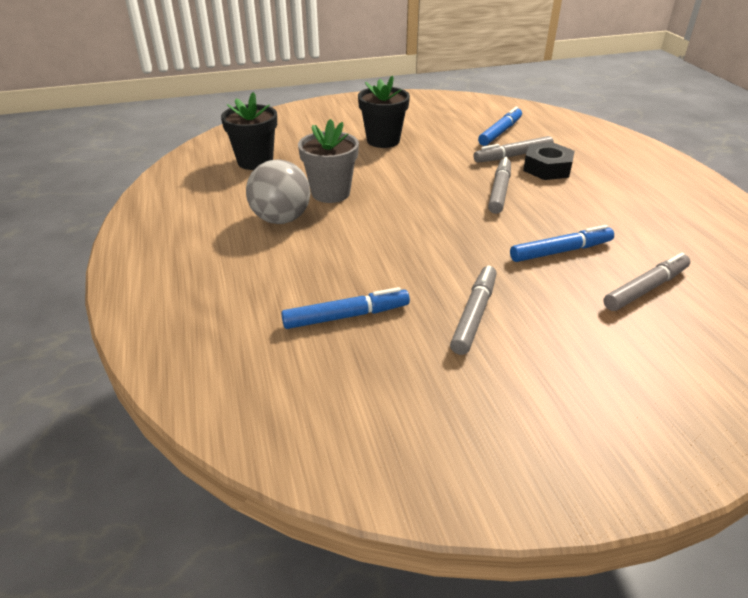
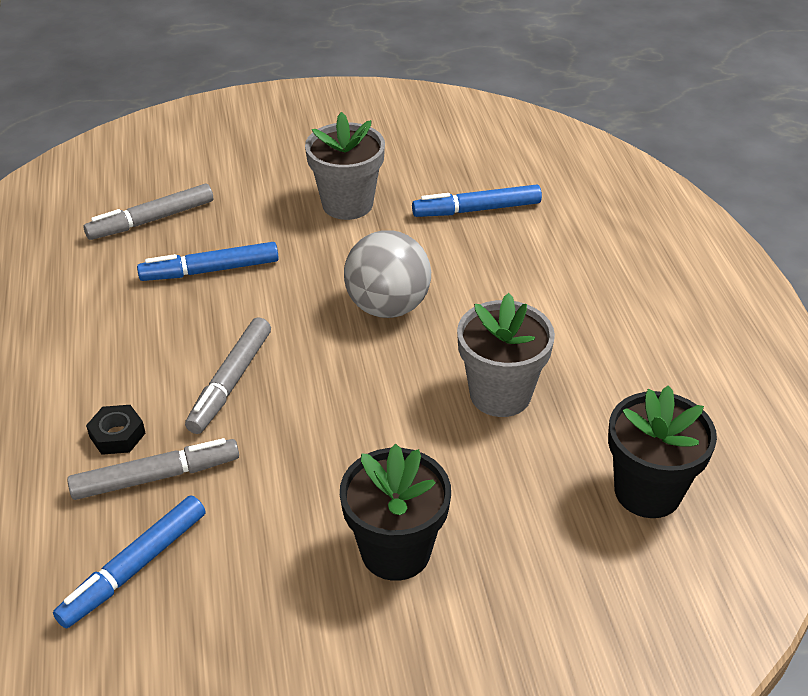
camera: 175 degrees left, 5 degrees up
grey ball [246,159,310,224] -> grey ball moved to [344,230,431,318]
grey marker [450,265,497,355] -> grey flower pot [305,112,385,220]
black nut [523,142,575,180] -> black nut [86,405,145,455], size x0.60

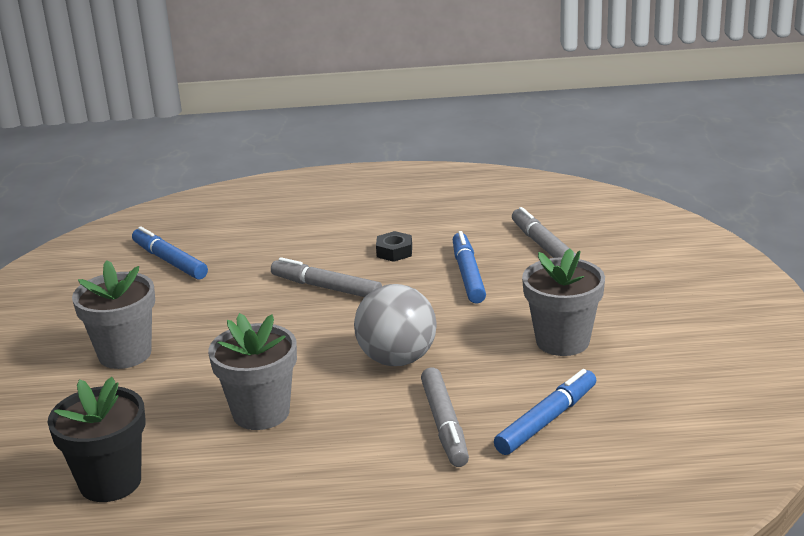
camera: 100 degrees right, 15 degrees down
grey marker [67,438,239,500] -> grey marker moved to [421,367,469,467]
black nut [86,405,145,455] -> black nut moved to [376,231,412,262]
black flower pot [340,444,451,581] -> grey flower pot [72,260,155,369]
blue marker [412,185,542,217] -> blue marker turned 45 degrees clockwise [494,369,596,455]

